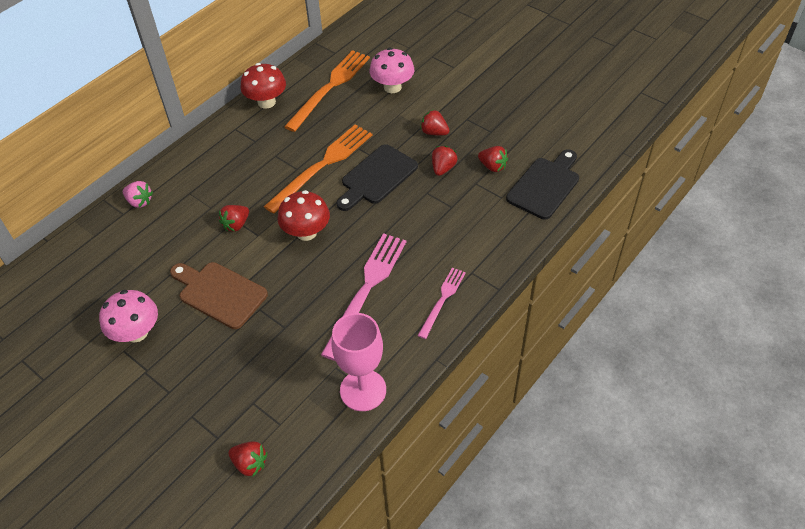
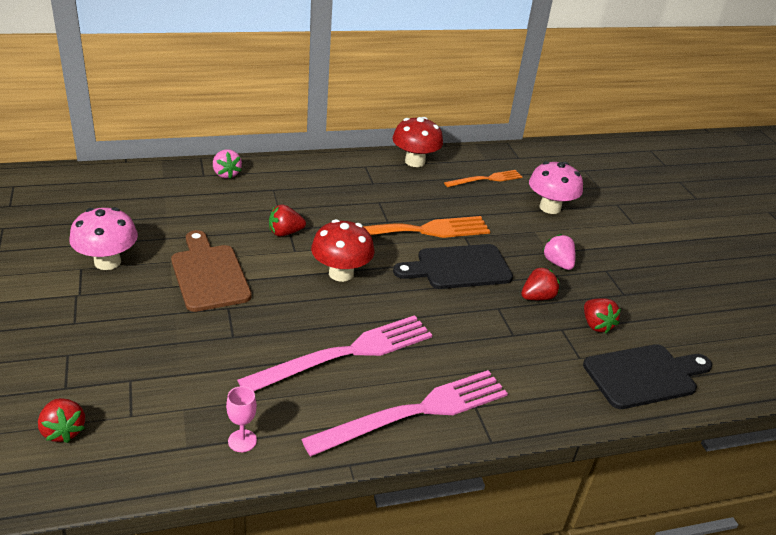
camera: 30 degrees right, 15 degrees down
orange fork [284,50,370,132] -> orange fork [444,170,522,187], size x0.56
pink goblet [332,313,386,411] -> pink goblet [226,386,257,452], size x0.45
pink fork [417,267,466,339] -> pink fork [302,370,508,456], size x1.78
red strawberry [420,110,449,135] -> pink strawberry [542,234,576,270]

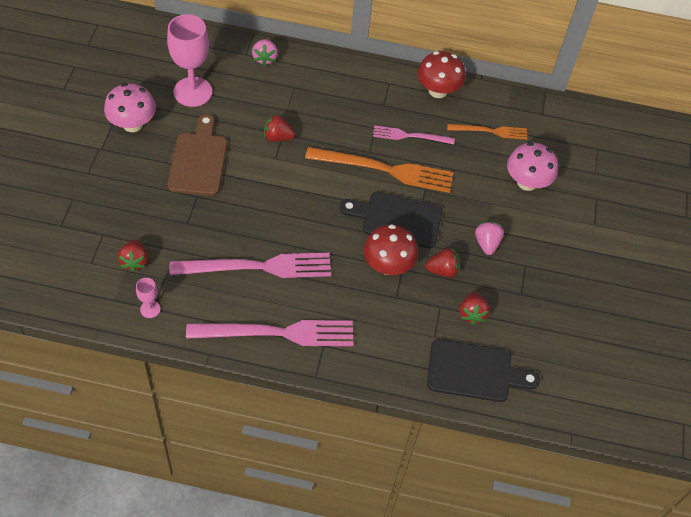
camera: 25 degrees right, 20 degrees up
red strawberry [38,398,85,443] -> red strawberry moved to [118,239,148,272]
red mushroom [311,219,375,282] -> red mushroom moved to [364,224,418,275]
none -> pink goblet [167,14,212,107]
none -> pink fork [373,125,455,144]

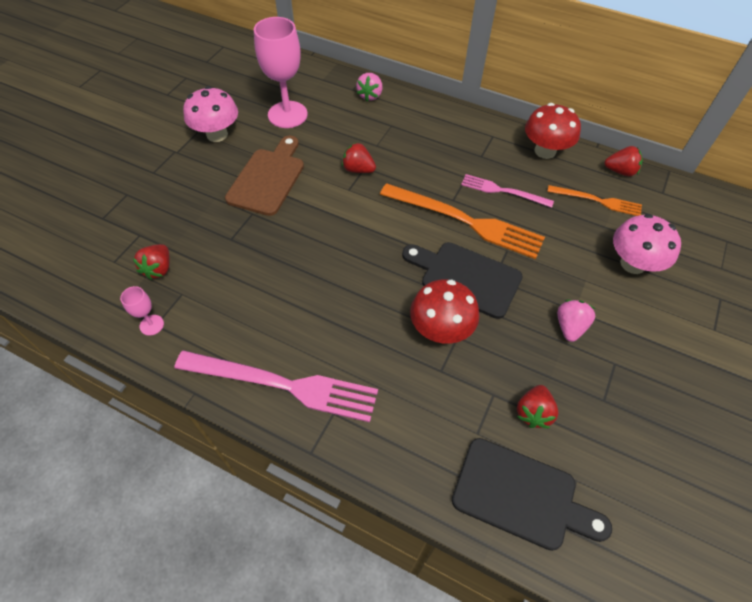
camera: 20 degrees right, 0 degrees up
pink fork [170,253,331,278] -> none
red strawberry [425,248,460,277] -> red strawberry moved to [605,146,643,176]

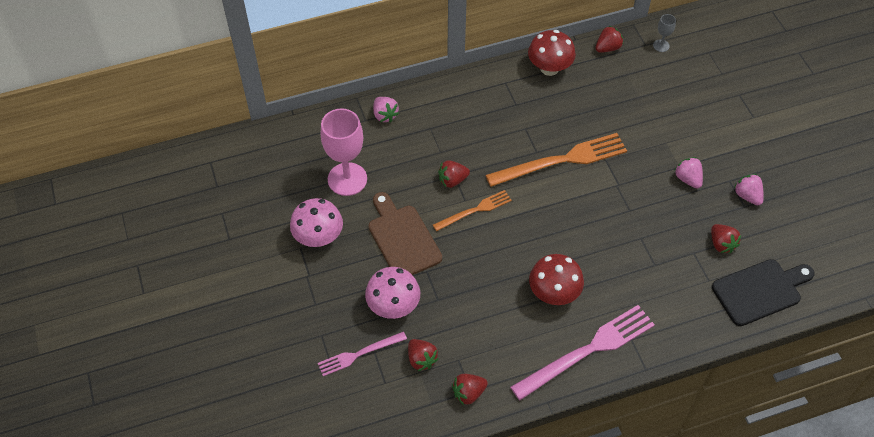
camera: 45 degrees left, 0 degrees up
pink goblet [120,286,164,336] -> red strawberry [452,374,488,405]
black cutting board [402,242,523,319] -> none
red mushroom [410,280,479,344] -> red mushroom moved to [529,254,584,305]
pink fork [461,174,554,208] -> pink fork moved to [318,331,407,376]
orange fork [547,185,642,216] -> orange fork moved to [433,190,512,231]
pink mushroom [613,214,681,274] -> pink mushroom moved to [365,267,420,319]
none -> grey goblet [653,14,676,52]
none -> pink strawberry [734,174,764,205]

